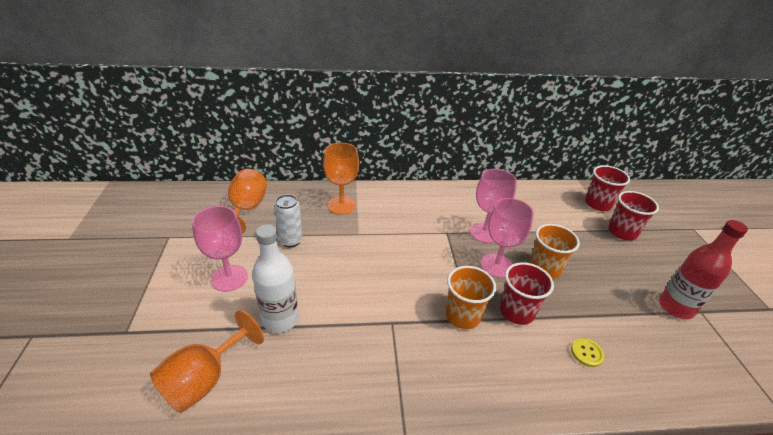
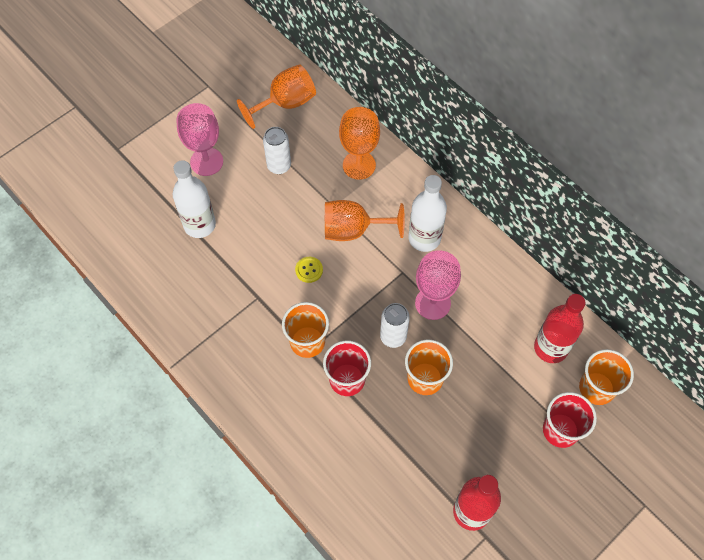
camera: 55 degrees right, 25 degrees up
orange goblet [150,310,264,413] -> orange goblet moved to [325,200,405,241]
pink goblet [481,198,534,278] -> white can [380,303,410,348]
yellow button [571,338,605,367] -> yellow button moved to [295,257,323,283]
red cup [585,165,630,211] -> orange cup [579,349,634,405]
none -> white bottle [408,175,447,252]
none -> red bottle [534,294,586,363]

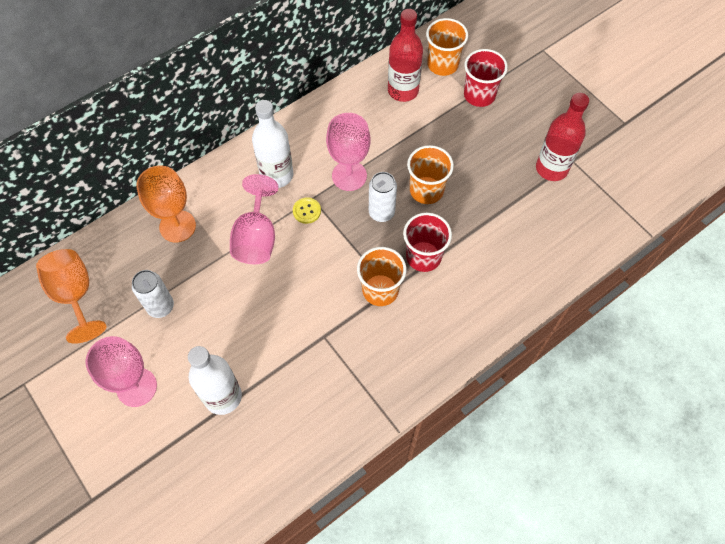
camera: 85 degrees left, 0 degrees up
yellow button [295,257,323,283] -> yellow button moved to [293,197,321,224]
orange goblet [325,200,405,241] -> pink goblet [230,174,279,264]

